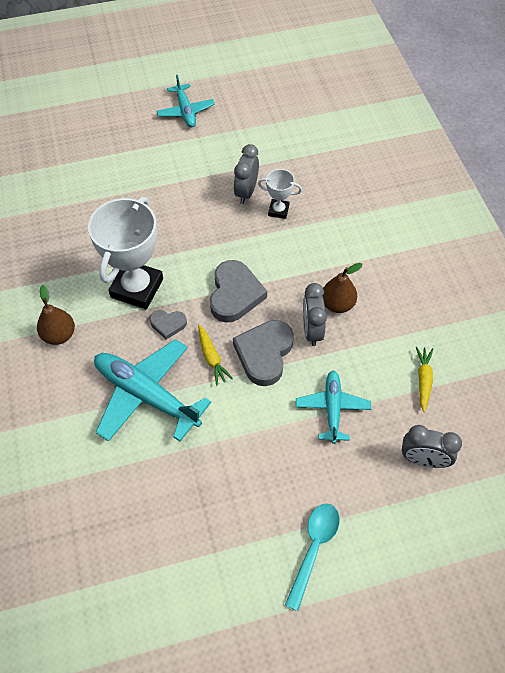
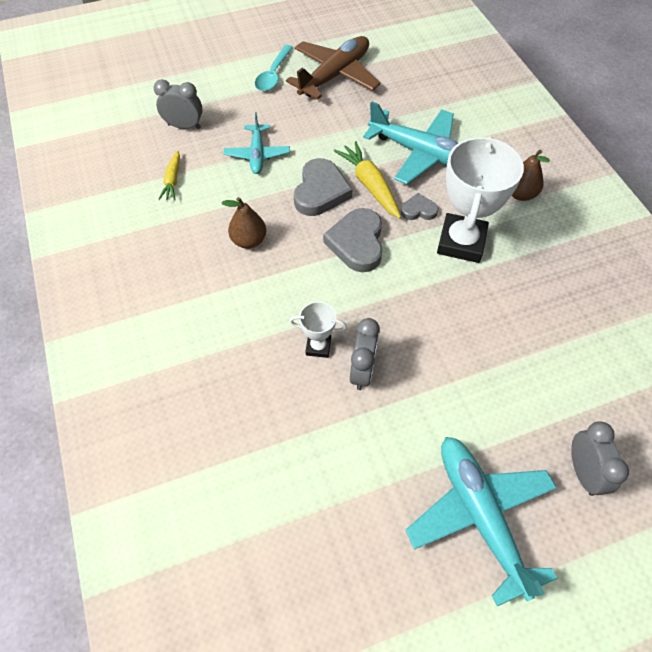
camera: 175 degrees right, 0 degrees up
turquoise plane [156,75,215,127] -> turquoise plane [406,437,558,606], size x1.69
yellow carrot [198,325,233,385] -> yellow carrot [334,141,401,219], size x1.62
grey clock [303,283,327,346] -> grey clock moved to [571,421,629,496]
none -> brown plane [286,36,381,100]

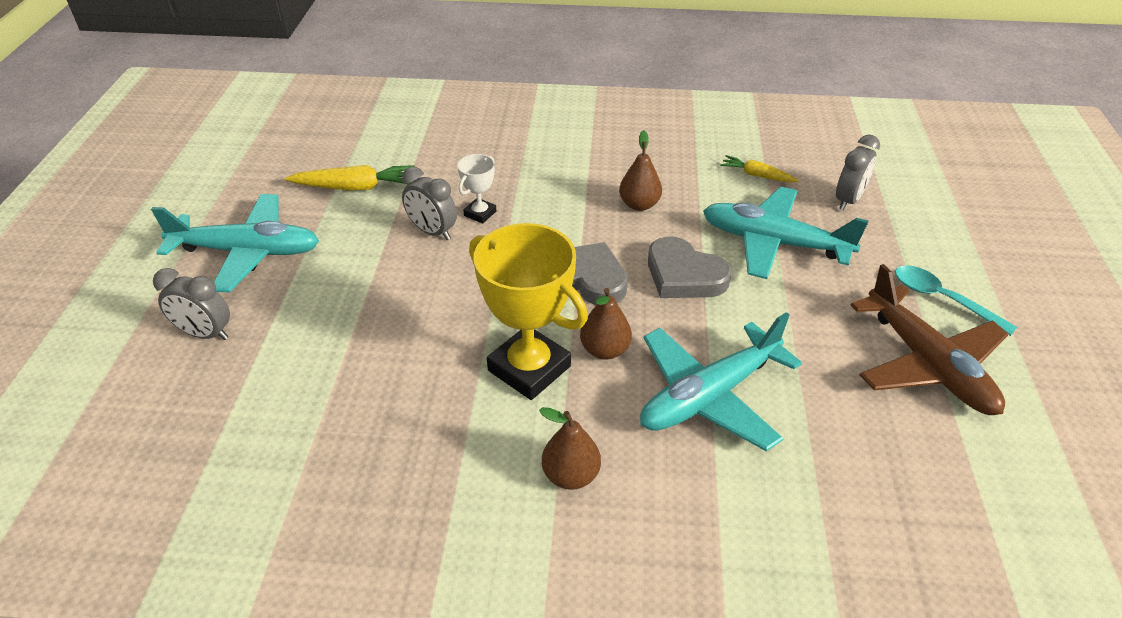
camera: 115 degrees right, 15 degrees down
turquoise plane [224,112,290,174] -> turquoise plane [703,187,868,279], size x1.69
yellow carrot [334,141,401,219] -> yellow carrot moved to [285,165,415,191]
grey heart [401,193,438,220] -> brown pear [580,288,632,360]
white trophy [437,136,524,263] -> yellow trophy [469,223,588,400]

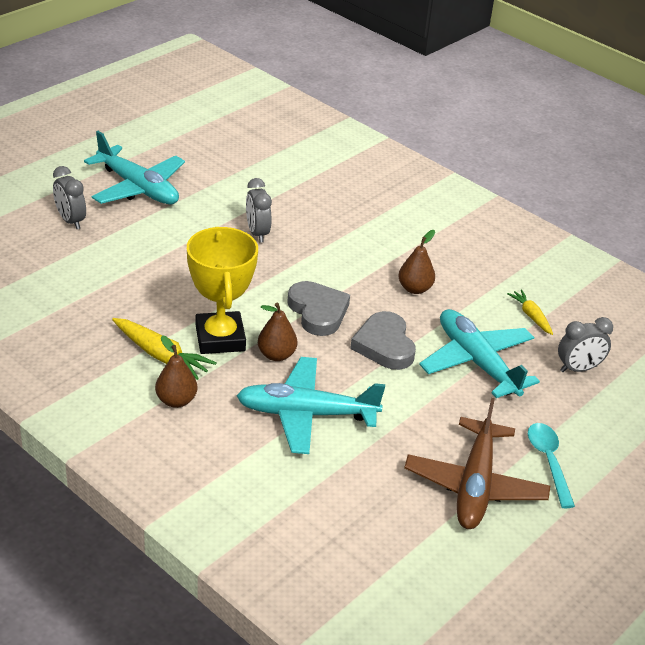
camera: 35 degrees right, 5 degrees down
yellow carrot [285,165,415,191] -> yellow carrot moved to [112,318,217,380]
white trophy [457,154,496,223] -> none

